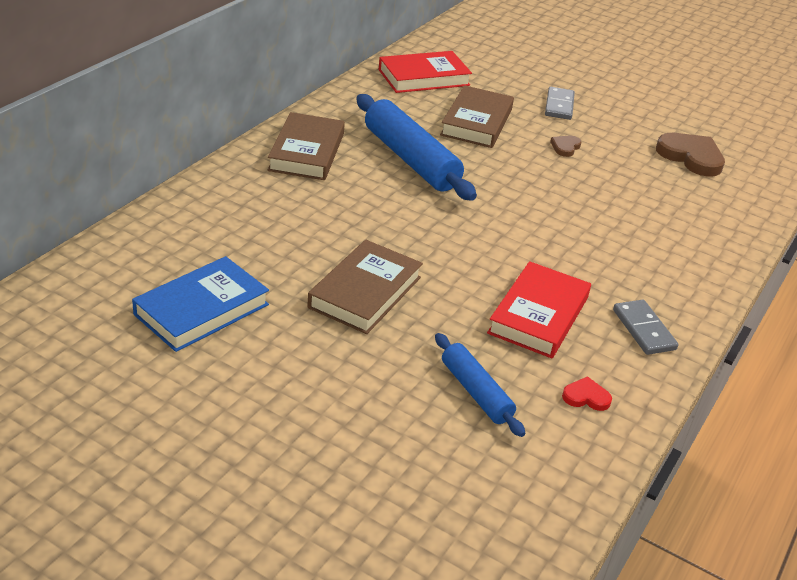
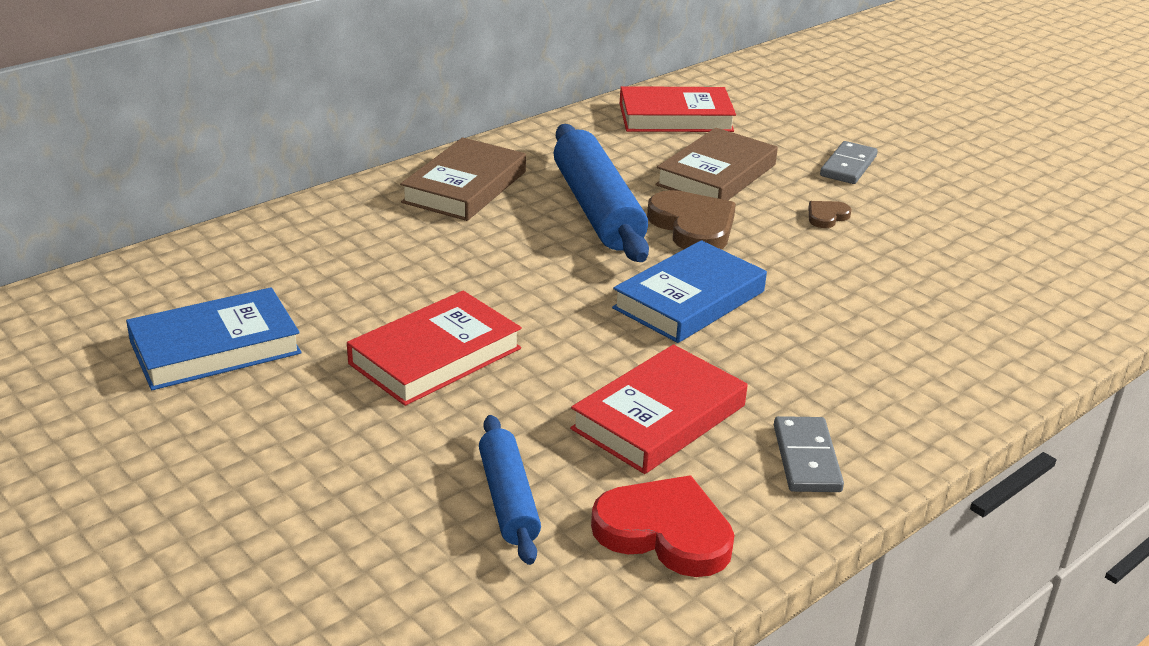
camera: 20 degrees right, 5 degrees down
brown book [307,240,423,334] -> red book [347,291,522,406]
red heart [562,376,612,411] -> red heart [591,475,735,577], size x2.03
brown heart [656,133,725,177] -> brown heart moved to [647,190,736,249]
none -> blue book [612,240,767,343]

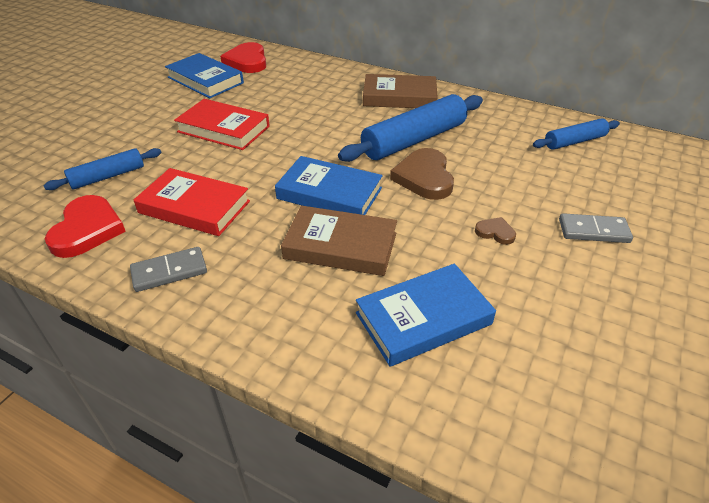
camera: 70 degrees right, 10 degrees up
red book [620,86,736,132] -> blue rolling pin [533,118,620,150]
brown heart [647,190,736,249] -> brown heart turned 135 degrees clockwise [390,148,454,200]
brown book [655,128,778,200] -> brown book moved to [281,205,397,276]
none -> red heart [220,42,266,73]
none -> blue book [356,264,496,367]

